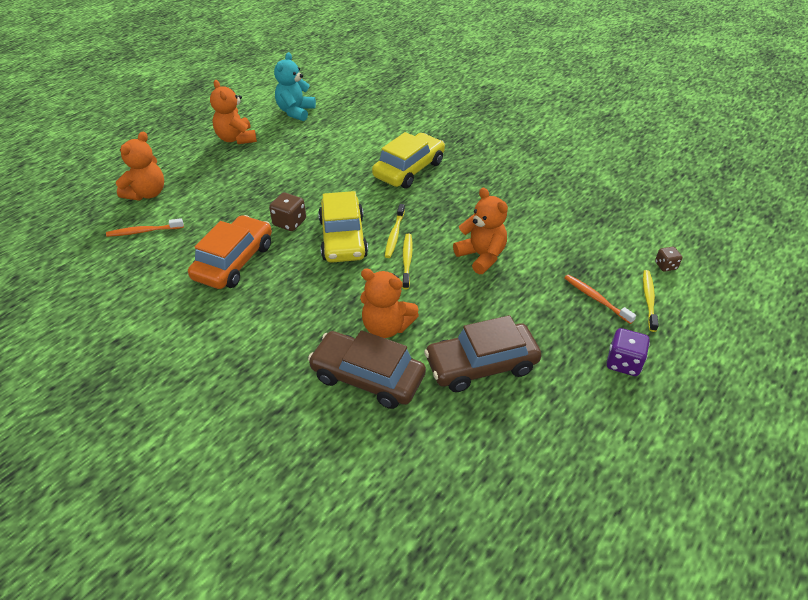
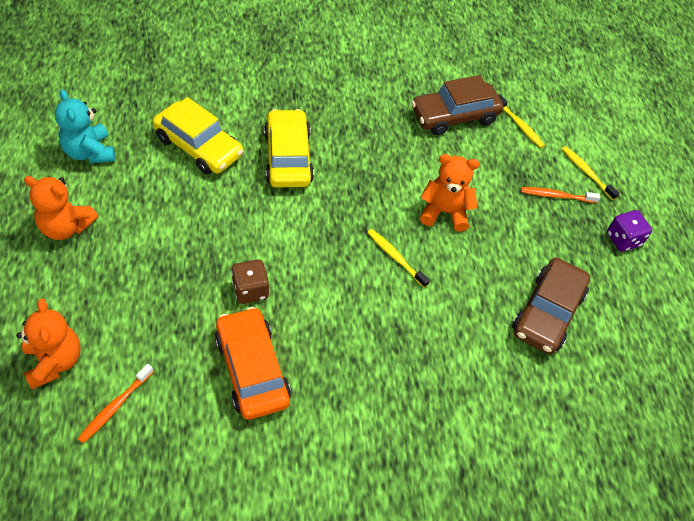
camera: 50 degrees left, 10 degrees up
brown car [308,330,426,409] -> brown car moved to [411,75,504,135]
yellow car [318,191,368,263] -> yellow car moved to [152,97,243,175]
orange teddy bear [360,269,419,338] -> none
yellow toothbrush [385,204,405,258] -> yellow toothbrush moved to [498,94,545,148]
brown dice [655,246,682,272] -> none

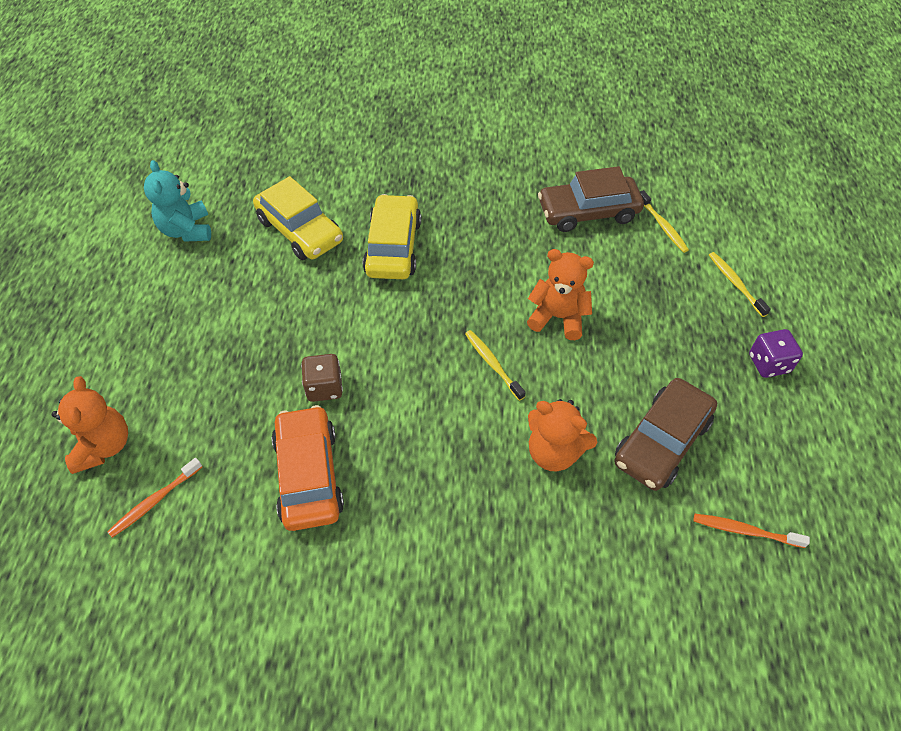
camera: 15 degrees right, 0 degrees up
orange teddy bear [24,176,98,240] -> orange teddy bear moved to [528,399,597,471]
orange toothbrush [521,187,600,203] -> orange toothbrush moved to [694,514,810,548]

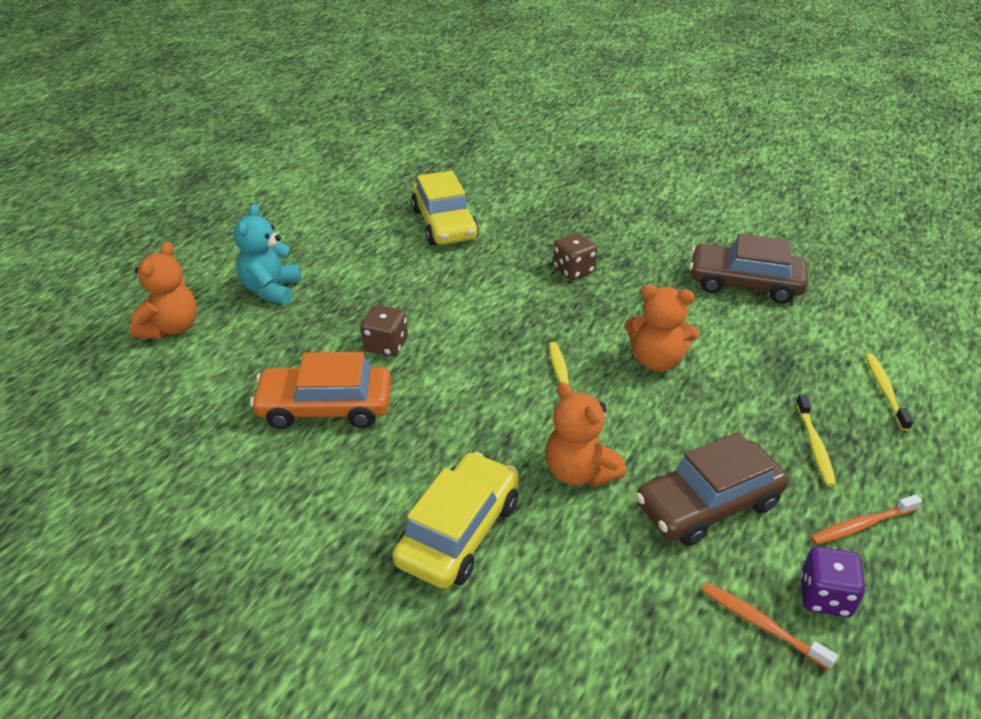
camera: 25 degrees right, 15 degrees down
orange toothbrush [107,458,202,538] -> orange toothbrush moved to [810,494,922,545]
turquoise teddy bear [144,160,211,242] -> turquoise teddy bear moved to [233,204,301,305]
orange car [272,405,344,531] -> orange car turned 105 degrees counterclockwise [250,352,391,429]
yellow car [363,194,421,279] -> yellow car moved to [392,452,519,589]
orange teddy bear [527,249,594,340] -> orange teddy bear turned 150 degrees clockwise [625,285,699,372]
yellow toothbrush [640,190,689,253] -> yellow toothbrush moved to [796,394,836,487]
purple dice [749,329,803,378] -> purple dice moved to [800,546,865,617]
none -> brown dice [553,233,597,280]

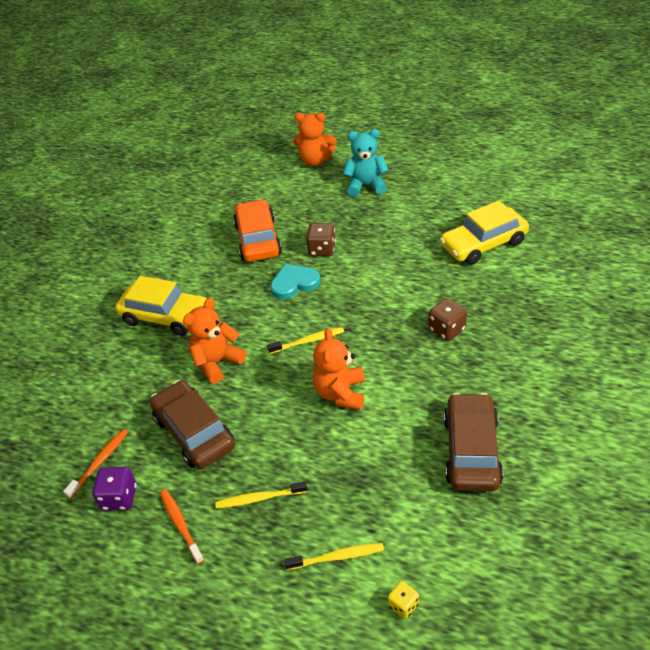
camera: 85 degrees right, 5 degrees up
none -> turquoise heart [270,264,321,299]
none -> yellow dice [388,581,419,619]

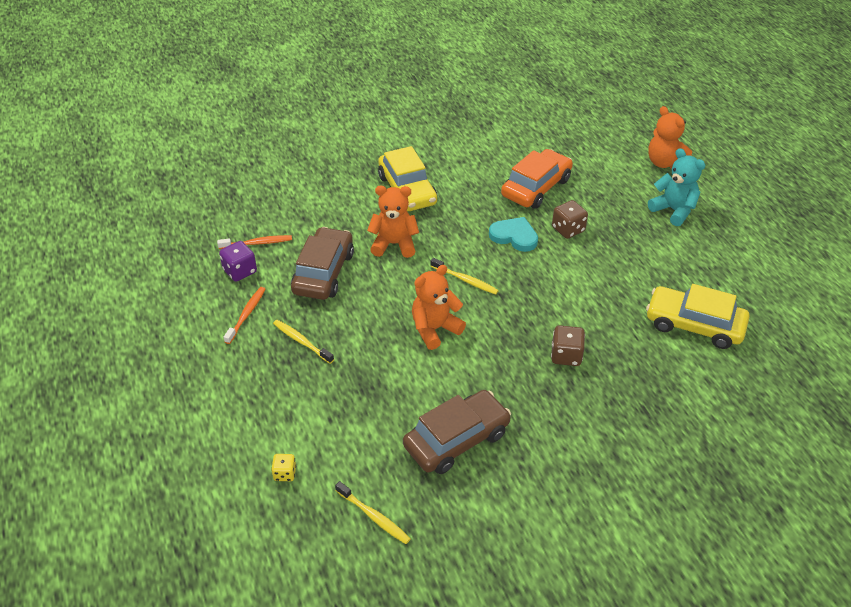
camera: 45 degrees right, 0 degrees up
yellow toothbrush [285,543,384,570] -> yellow toothbrush moved to [335,481,411,544]

